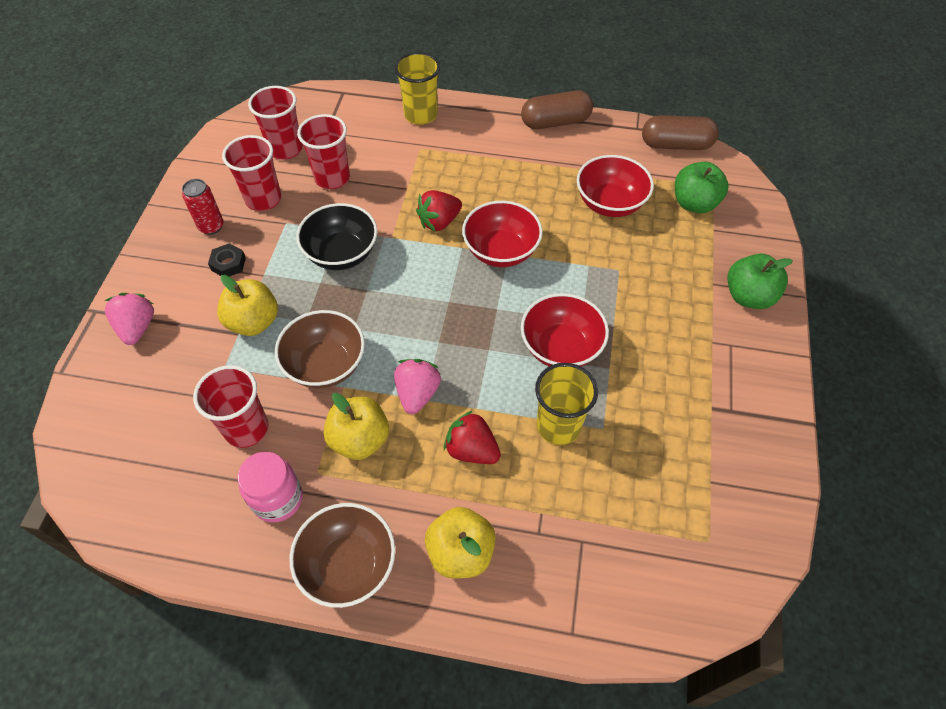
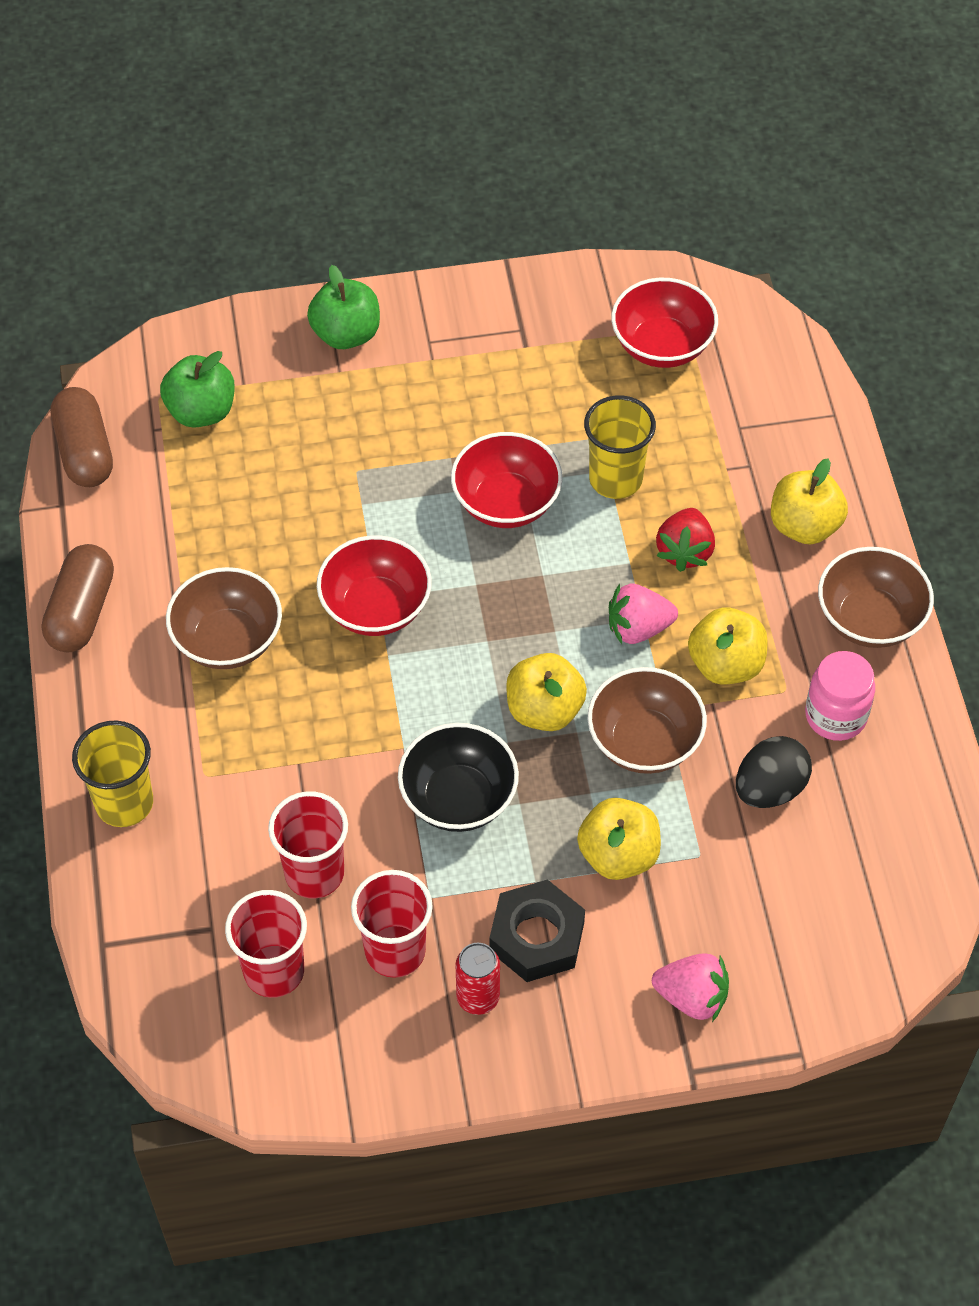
camera: 110 degrees left, 0 degrees up
pink strawberry [105,293,154,345] -> pink strawberry turned 135 degrees counterclockwise [652,953,729,1022]
red cup [193,365,268,448] -> black egg [736,736,812,808]
black nut [208,243,246,277] -> black nut [489,879,585,982], size x1.78
red strawberry [416,190,462,232] -> none
brown capsule [521,90,593,129] -> brown capsule turned 45 degrees clockwise [42,544,114,653]
red bowl [577,155,654,217] -> red bowl moved to [611,278,718,368]
none -> brown bowl [166,567,282,669]
none -> yellow apple [506,653,587,731]

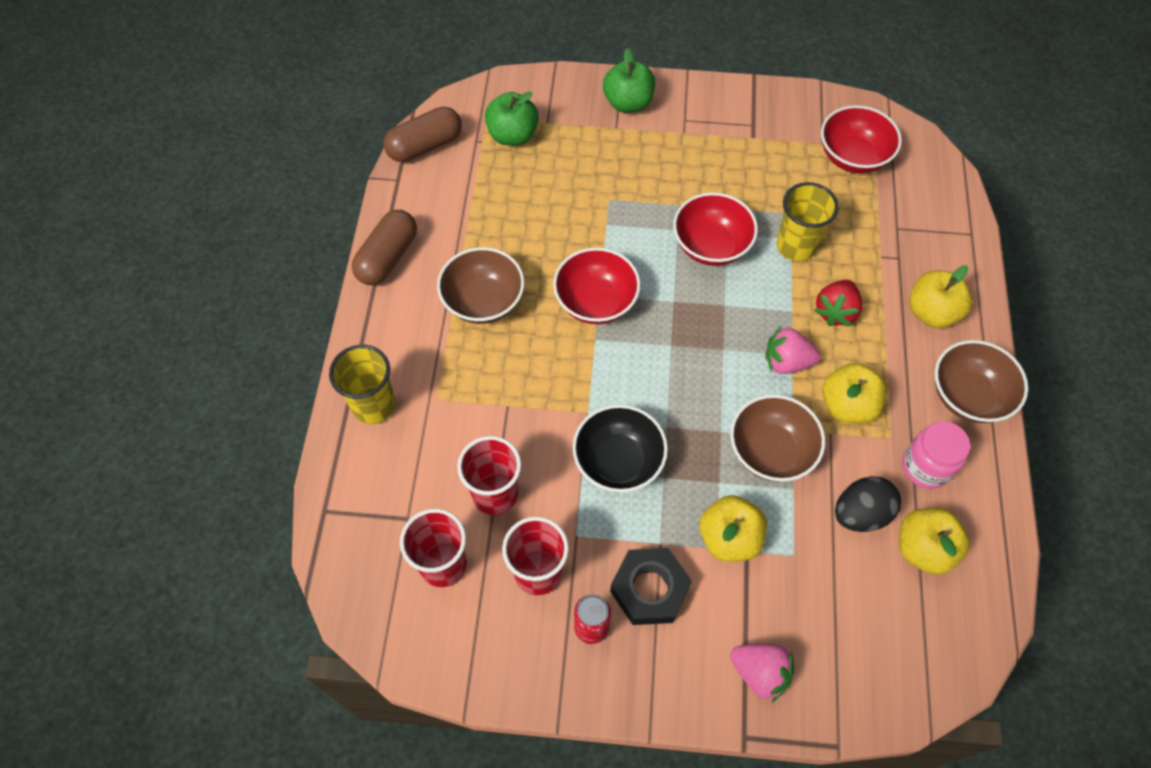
camera: 15 degrees right, 5 degrees up
brown capsule [51,387,113,487] -> brown capsule turned 60 degrees clockwise [384,107,462,162]
yellow apple [506,653,587,731] -> yellow apple moved to [899,507,970,575]

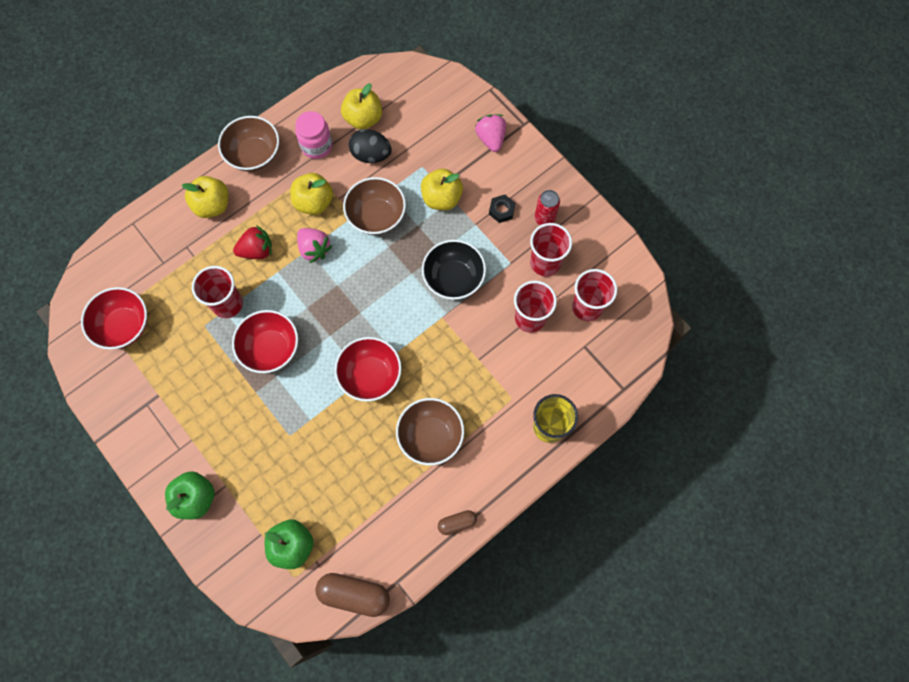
camera: 135 degrees left, 10 degrees up
brown capsule [352,210,417,285] -> brown capsule [438,510,477,535], size x0.55
black nut [610,548,692,625] -> black nut [489,195,516,223], size x0.56
yellow cup [777,182,839,262] -> red cup [192,266,243,318]

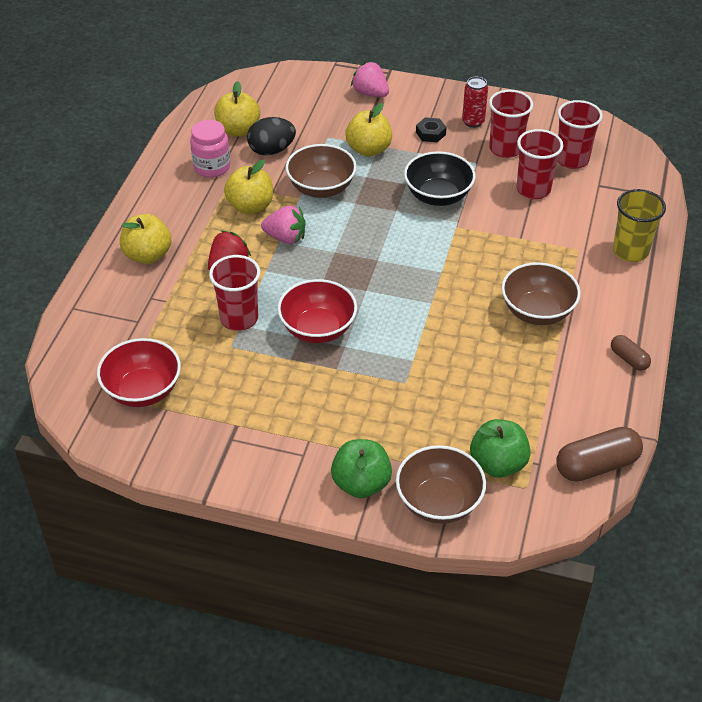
camera: 35 degrees left, 25 degrees down
brown bowl [218,116,279,172] -> brown bowl moved to [396,445,486,524]
red bowl [334,337,401,402] -> none
brown capsule [438,510,477,535] -> brown capsule turned 75 degrees counterclockwise [611,335,651,371]

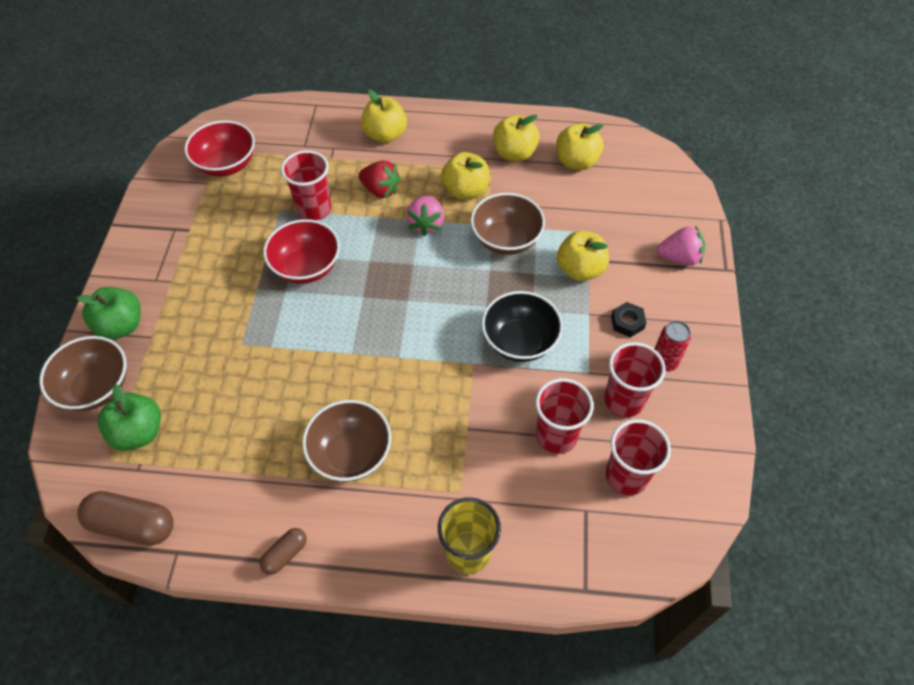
camera: 80 degrees right, 10 degrees up
pink jar [190,120,230,178] -> yellow apple [493,115,540,161]
black egg [247,117,296,156] -> none
pink strawberry [351,61,389,97] -> pink strawberry turned 60 degrees clockwise [657,226,705,266]
brown capsule [556,427,643,482] -> brown capsule turned 45 degrees counterclockwise [77,491,174,546]

